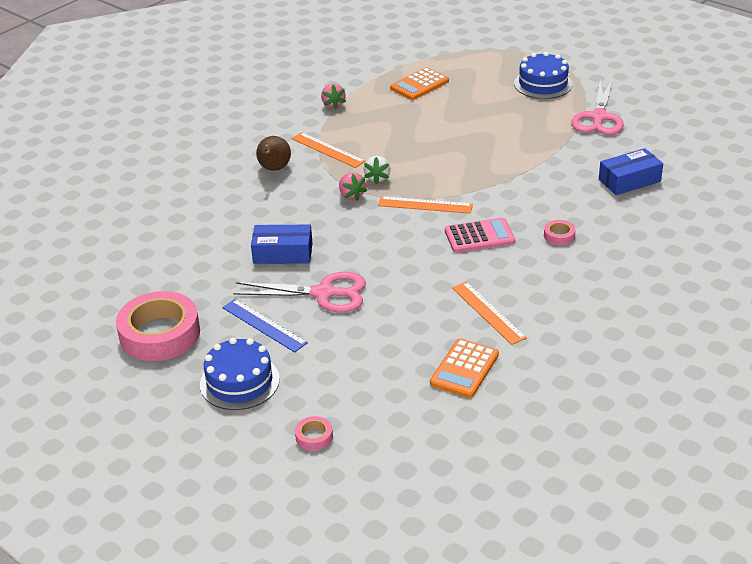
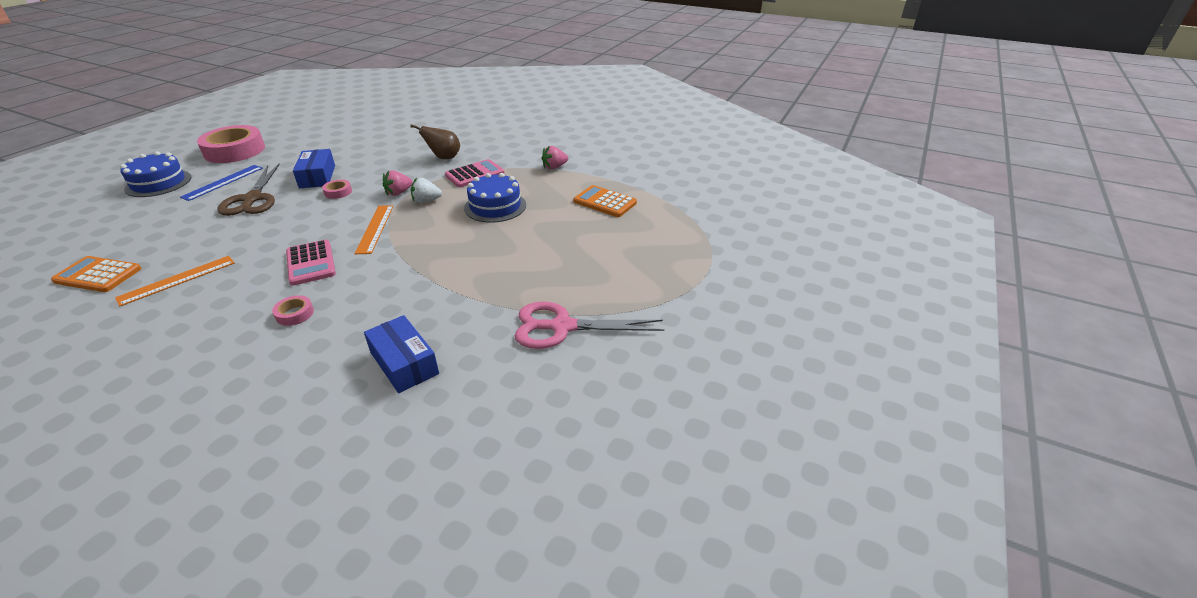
camera: 75 degrees right, 0 degrees up
pink scissors [233,272,366,313] -> brown scissors [217,163,280,216]
orange ruler [292,132,366,168] -> pink calculator [445,159,504,187]
pink tape [295,416,333,451] -> pink tape moved to [322,180,352,199]
blue cake [514,52,573,99] -> blue cake moved to [464,173,526,223]

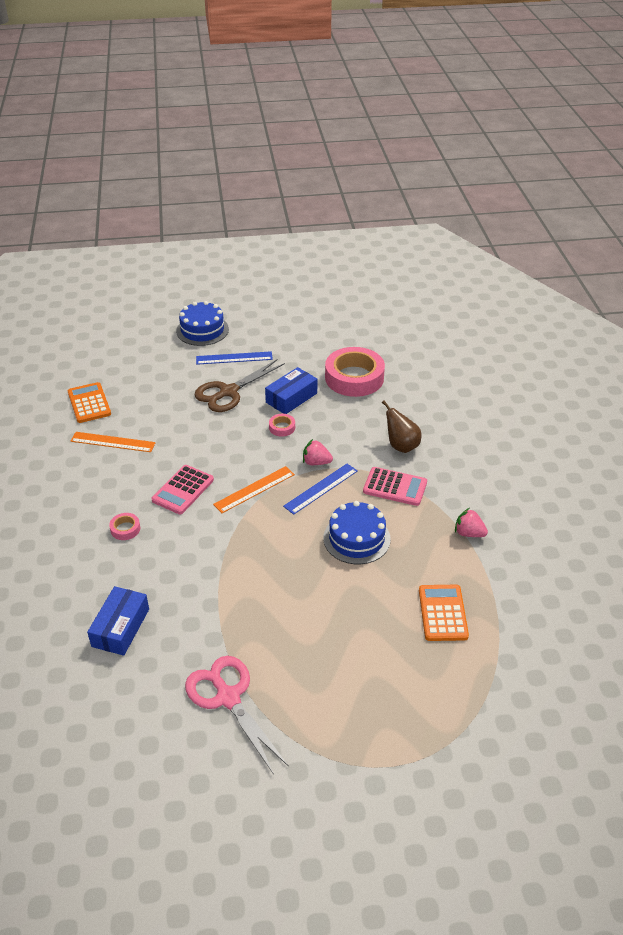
camera: 55 degrees right, 5 degrees up
pink tape [197,125,265,163] -> pink tape moved to [325,347,385,397]
white strawberry [411,178,442,203] -> blue ruler [283,464,358,515]

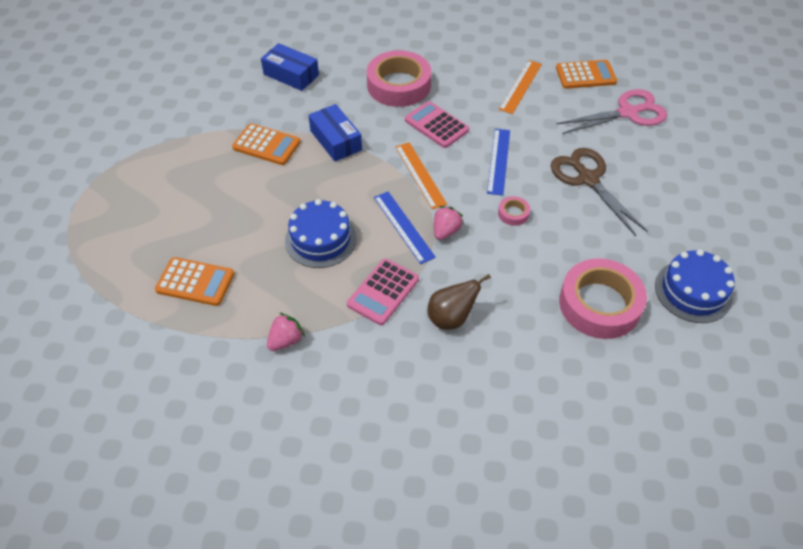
camera: 105 degrees right, 10 degrees up
pink tape [109,513,140,540] -> pink tape [367,51,431,107], size x2.38
blue cake [176,301,229,346] -> blue cake moved to [655,249,735,323]
pink scissors [185,656,289,775] -> pink scissors moved to [556,89,667,134]
blue ruler [196,351,273,365] -> blue ruler moved to [487,129,510,196]
blue box [265,367,317,414] -> blue box moved to [308,104,362,161]
none -> orange calculator [232,123,301,165]

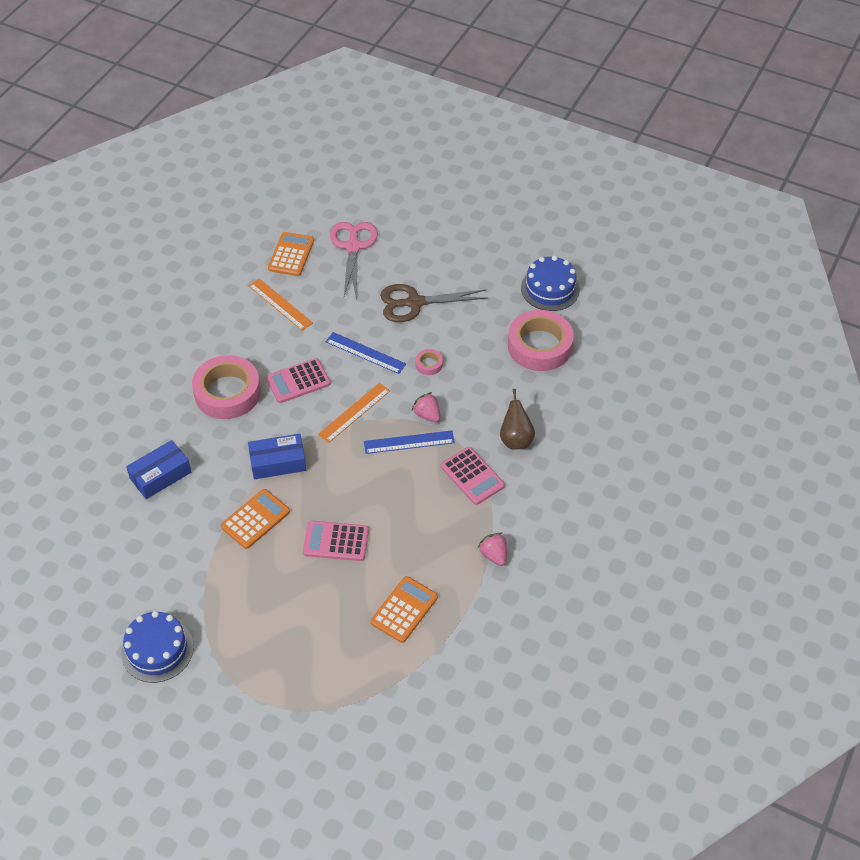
camera: 70 degrees left, 0 degrees up
blue cake [285,199,357,268] -> blue cake moved to [121,611,194,683]
orange ruler [395,142,447,209] -> orange ruler turned 45 degrees counterclockwise [318,383,390,443]
none -> pink calculator [303,521,369,561]

